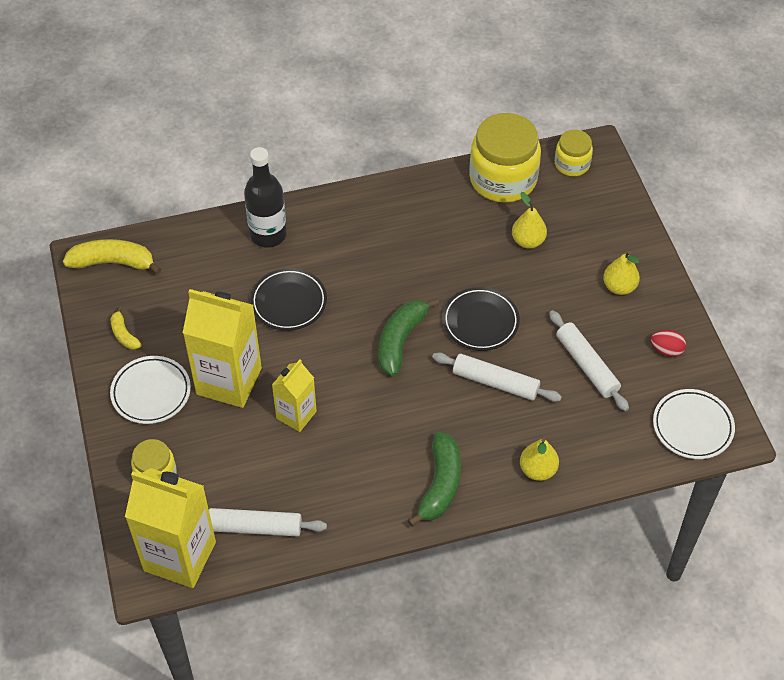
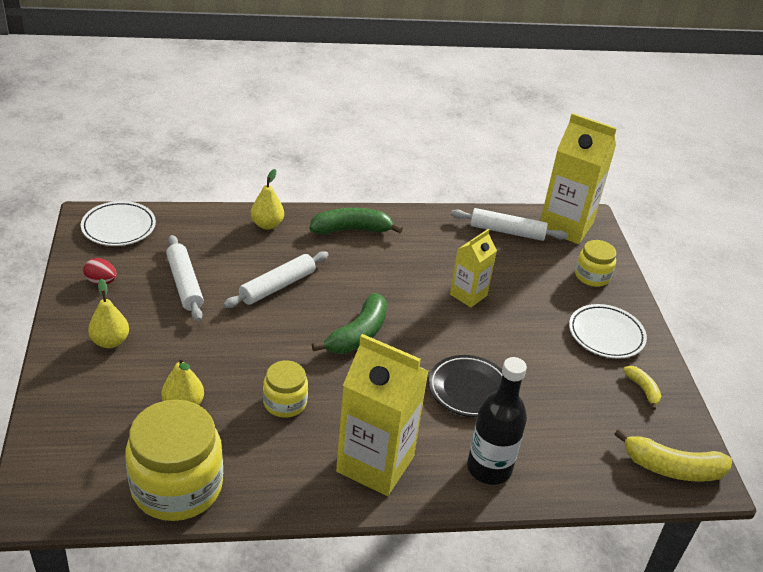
camera: 175 degrees left, 15 degrees down
yellow carton [183,289,262,408] -> yellow carton moved to [336,334,429,496]
green banana [408,432,461,527] -> green banana turned 60 degrees clockwise [309,208,403,234]
white rolling pin [432,352,562,402] -> white rolling pin turned 75 degrees counterclockwise [223,251,329,308]
black plate [442,287,520,351] -> none
yellow jar [555,130,593,176] -> yellow jar moved to [263,360,308,418]

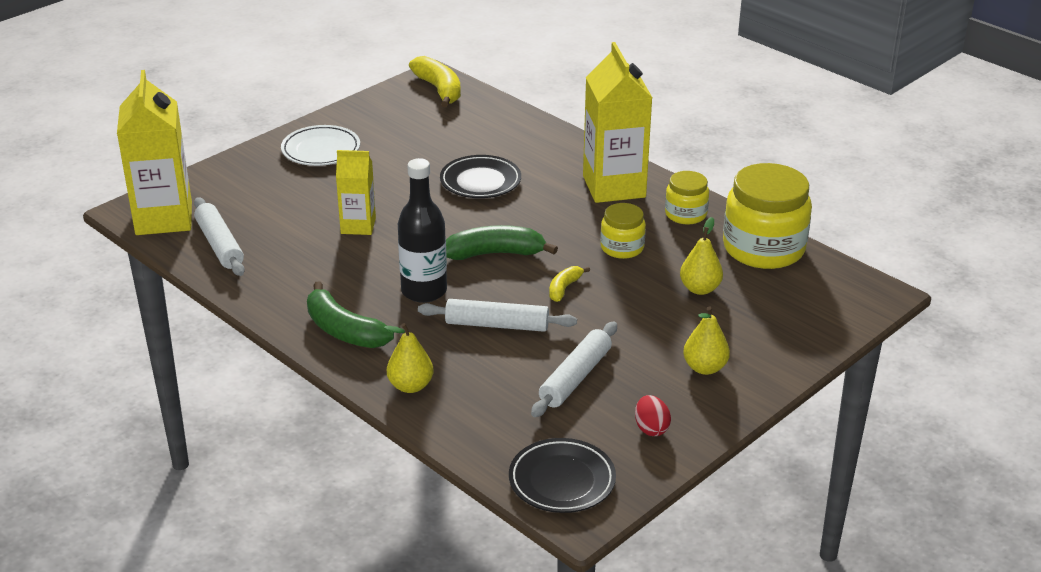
camera: 125 degrees left, 5 degrees down
white plate [81,201,156,246] -> black plate [509,438,616,513]
black bottle [467,357,527,485] -> black bottle moved to [398,158,447,303]
yellow jar [575,240,616,287] -> yellow jar moved to [665,171,709,224]
yellow banana [623,366,661,410] -> yellow banana moved to [549,266,590,302]

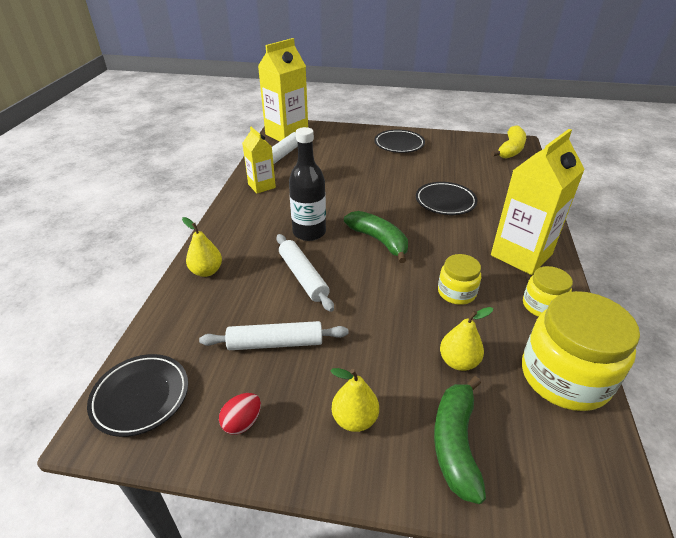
camera: 55 degrees right, 5 degrees up
white plate [281,125,360,166] -> black plate [374,130,425,153]
green banana [307,281,394,348] -> green banana moved to [434,376,486,504]
yellow carton [336,150,376,235] -> yellow carton moved to [242,127,276,193]
yellow banana [549,266,590,302] -> none

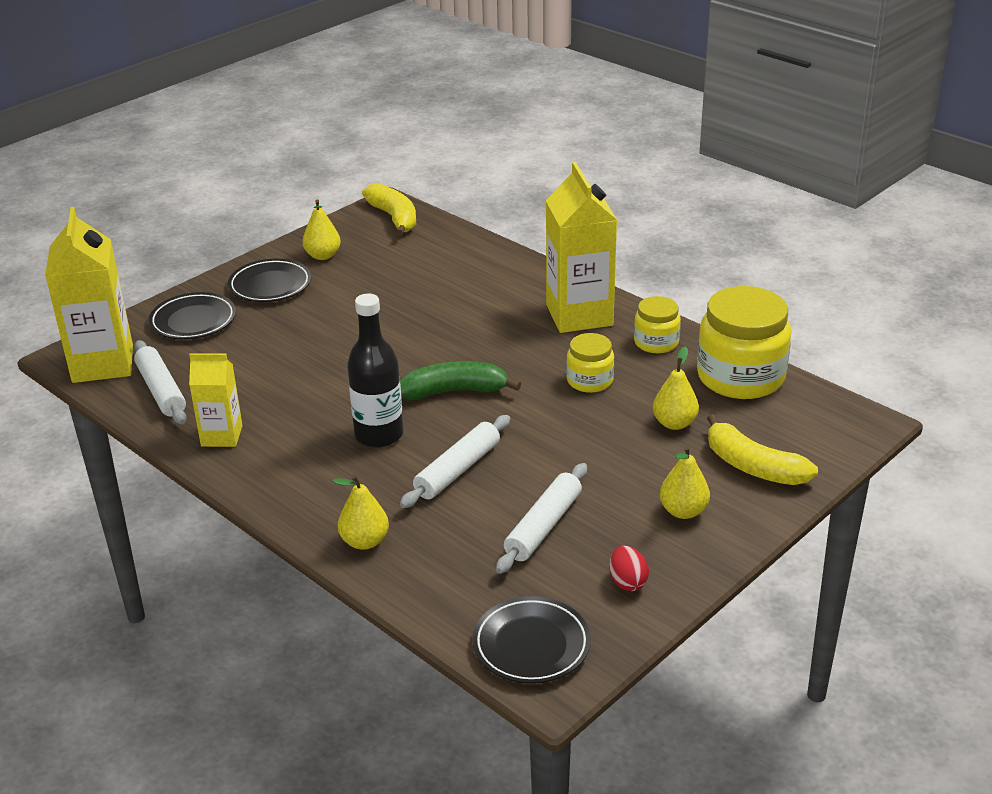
camera: 55 degrees left, 5 degrees down
white rolling pin [276,234,334,312] -> white rolling pin turned 60 degrees counterclockwise [400,415,510,508]
black plate [416,182,477,215] -> black plate moved to [149,292,236,339]
green banana [434,376,486,504] -> yellow banana [707,414,818,485]
none -> yellow pear [302,200,341,260]

